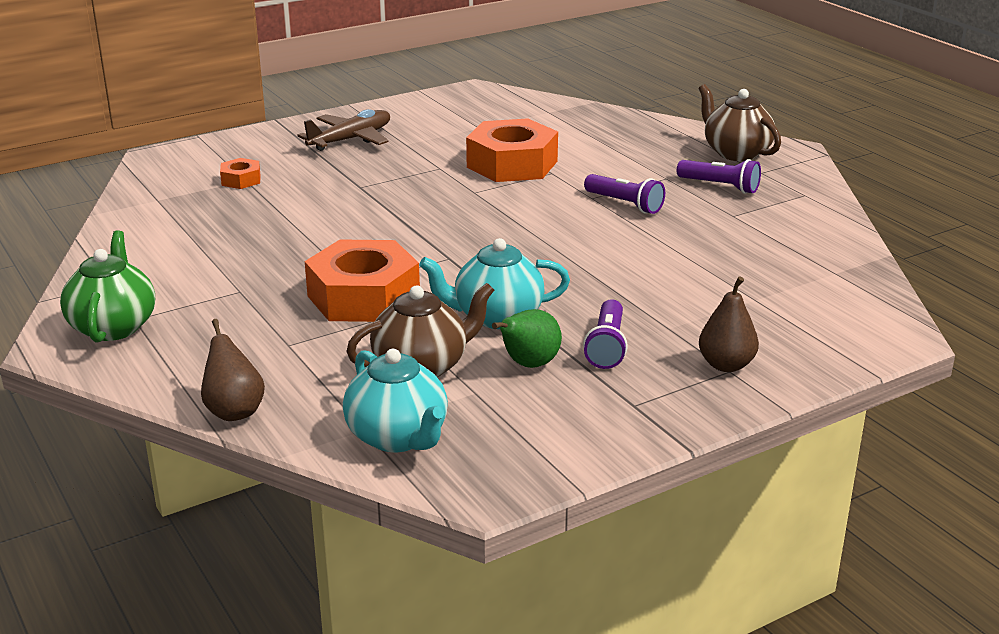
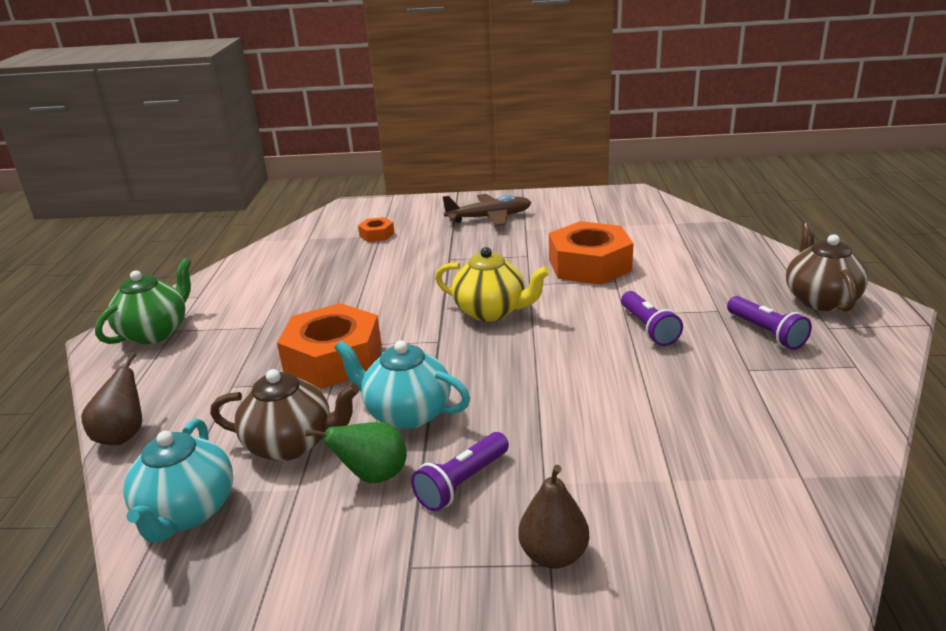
camera: 35 degrees right, 0 degrees up
none -> yellow teapot [435,247,550,321]

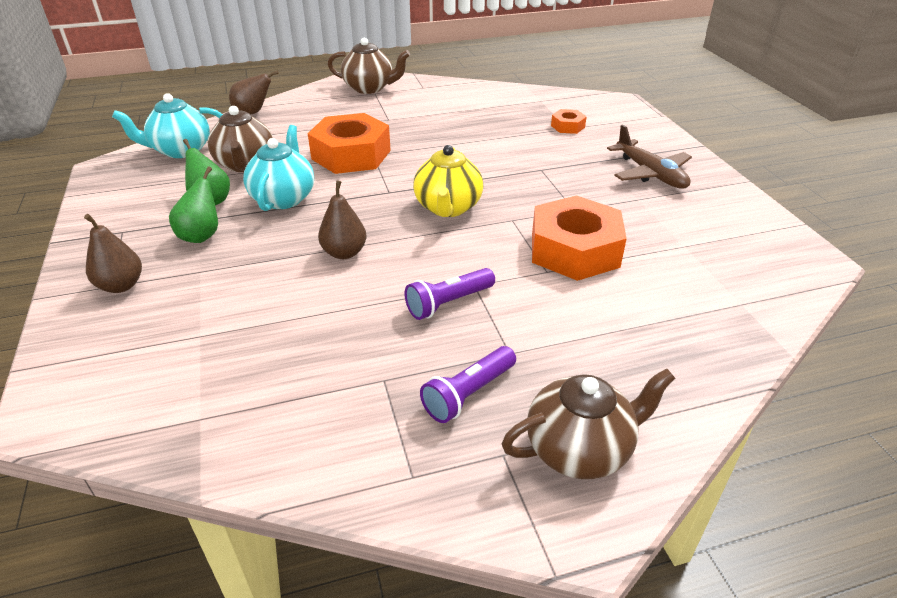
camera: 70 degrees right, 10 degrees up
green teapot [95,258,191,344] -> brown teapot [328,38,410,94]
purple flashlight [411,432,509,511] -> green pear [169,166,218,243]
none -> brown pear [318,181,366,259]

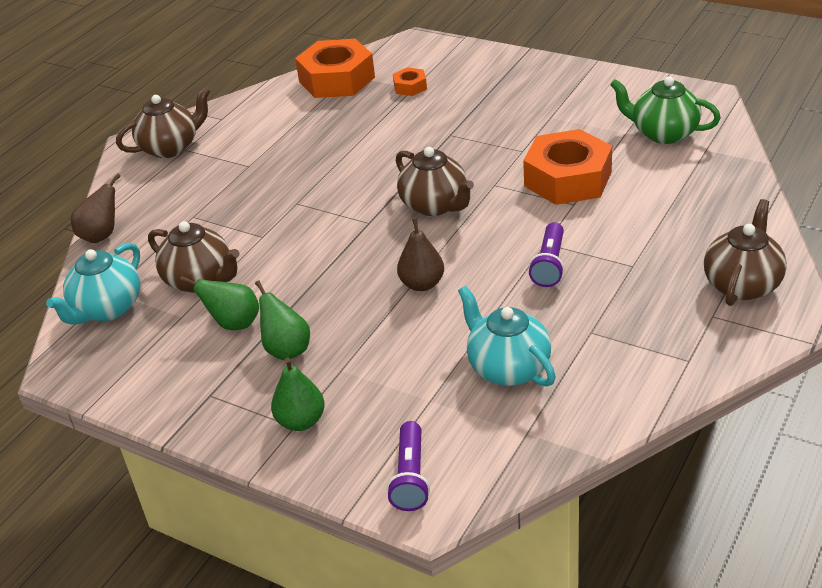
camera: 40 degrees left, 0 degrees up
brown pear [84,214,142,293] -> green pear [271,357,325,431]
turquoise teapot [243,125,314,211] -> turquoise teapot moved to [458,286,556,387]
orange nut [308,113,391,174] -> orange nut moved to [295,39,375,98]
yellow teapot [413,145,483,217] -> brown teapot [396,147,474,216]
purple flashlight [420,346,516,423] -> purple flashlight moved to [387,421,430,511]
brown plane [607,124,692,189] -> none
none -> green teapot [610,77,721,144]

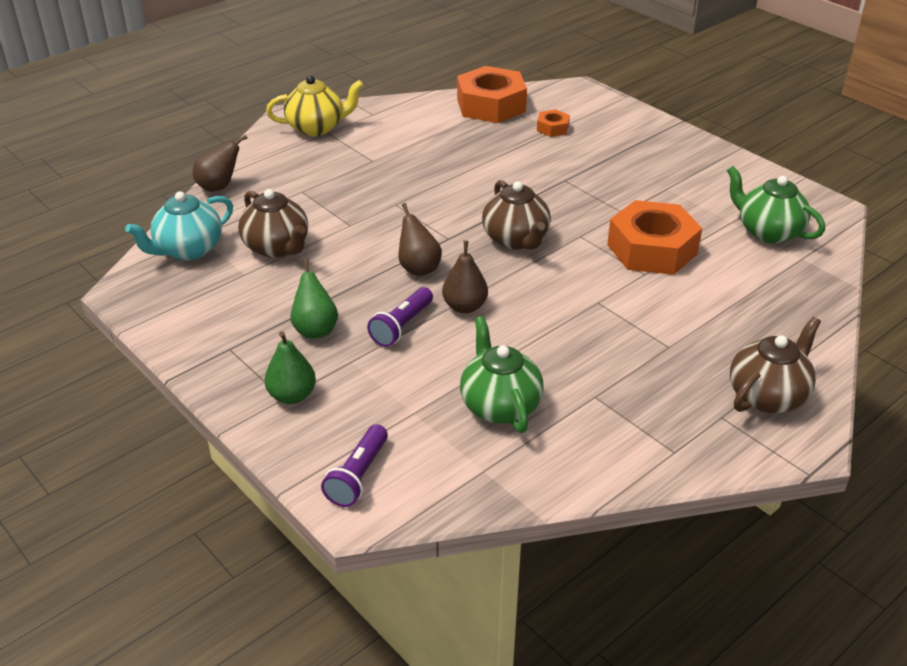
camera: 15 degrees right, 0 degrees up
brown teapot [116,87,210,158] -> yellow teapot [266,76,363,136]
green pear [180,276,259,330] -> none
turquoise teapot [458,286,556,387] -> green teapot [460,316,544,433]
purple flashlight [529,222,564,287] -> purple flashlight moved to [367,287,433,347]
none -> brown pear [399,203,442,276]

